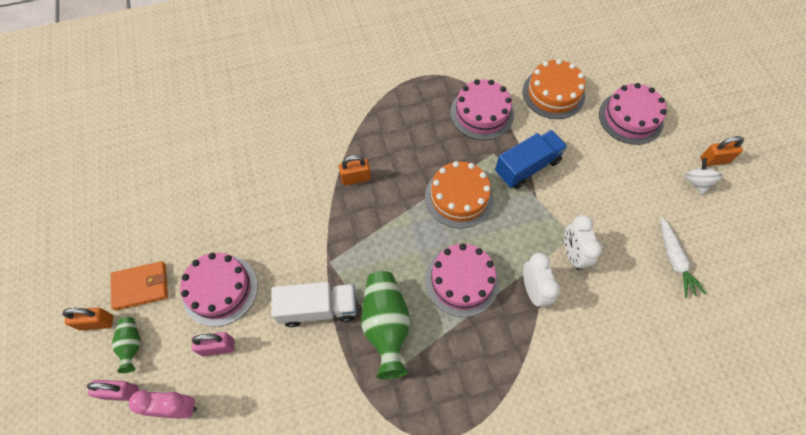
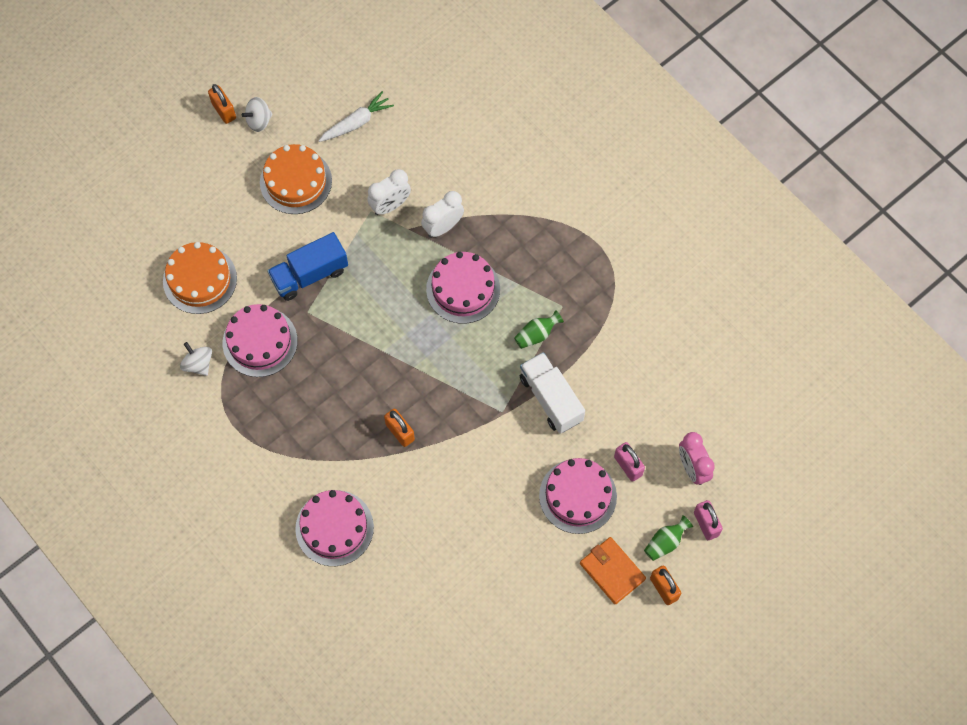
camera: 115 degrees left, 5 degrees up
green vase [361,271,410,379] -> green vase [514,310,564,349], size x0.52
orange cake [425,161,494,228] -> orange cake moved to [260,144,332,214]
blue truck [495,130,567,189] -> blue truck turned 60 degrees counterclockwise [267,232,348,301]
pink cake [599,83,667,145] -> pink cake moved to [295,490,374,566]
none -> white spinning top [180,342,212,376]

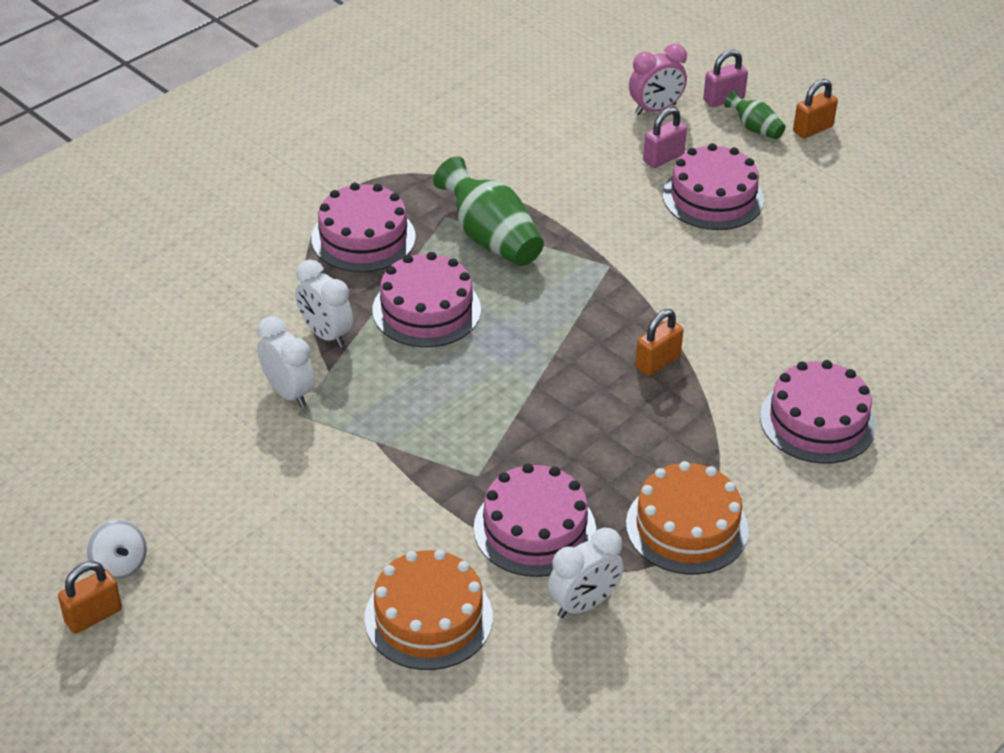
camera: 95 degrees left, 25 degrees down
white spinning top [180,342,212,376] -> white clock [548,527,624,618]
orange cake [260,144,332,214] -> orange cake moved to [626,461,749,574]
blue truck [267,232,348,301] -> none
white carrot [318,91,394,142] -> none
green vase [514,310,564,349] -> green vase [433,156,544,266], size x1.92
white truck [520,352,585,434] -> none
orange wallet [580,537,646,604] -> none
none -> pink cake [311,183,416,272]

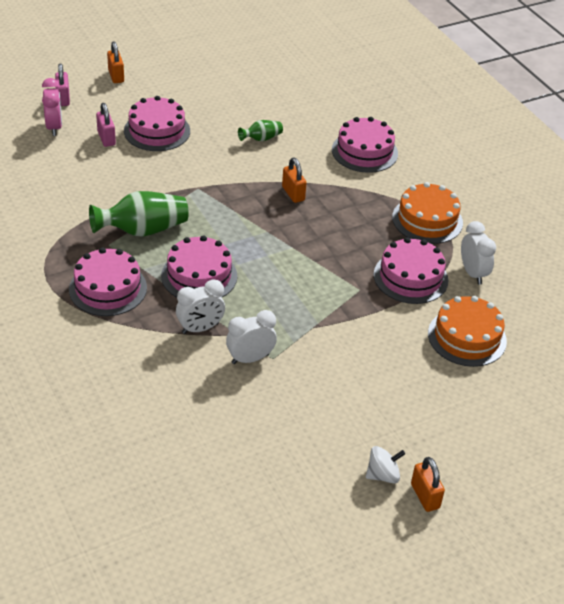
camera: 75 degrees left, 0 degrees up
green vase [724,91,785,139] -> green vase moved to [238,120,283,141]

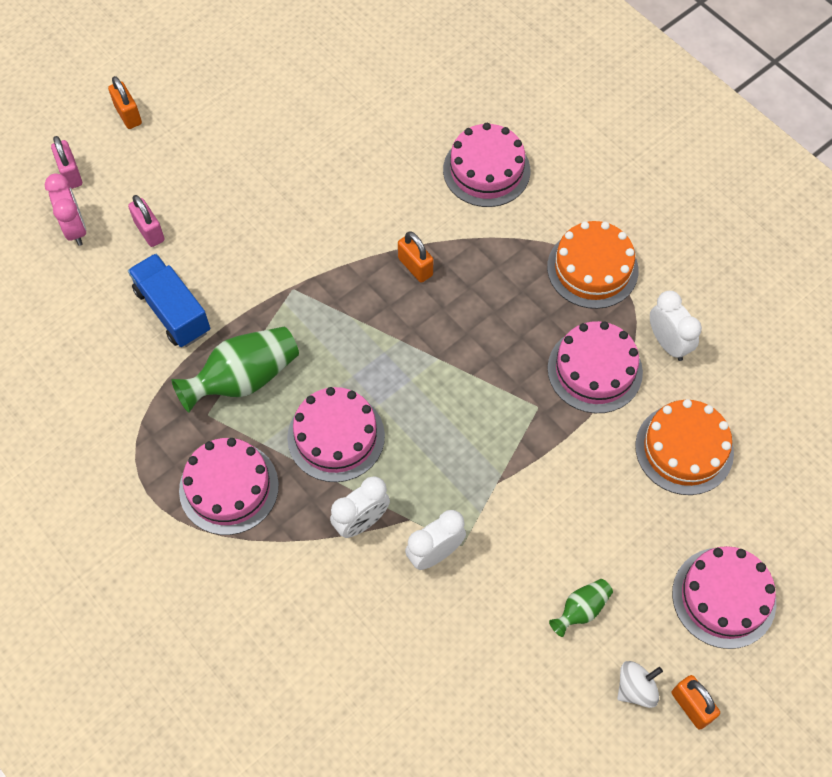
camera: 10 degrees left, 20 degrees up
pink cake [124,96,190,151] -> pink cake moved to [672,546,776,649]
green vase [238,120,283,141] -> green vase moved to [549,579,613,637]
none -> blue truck [128,254,210,347]

